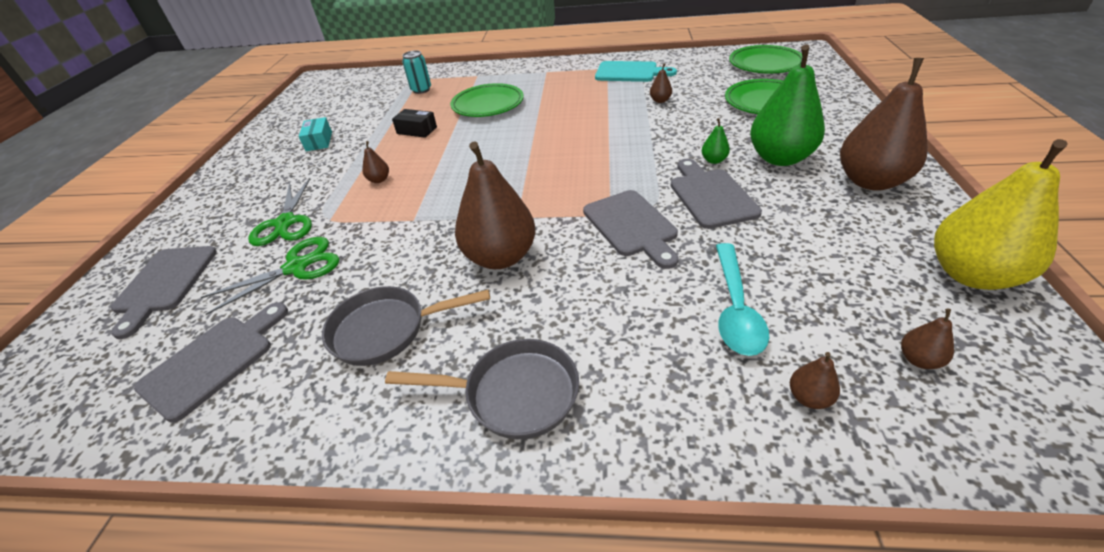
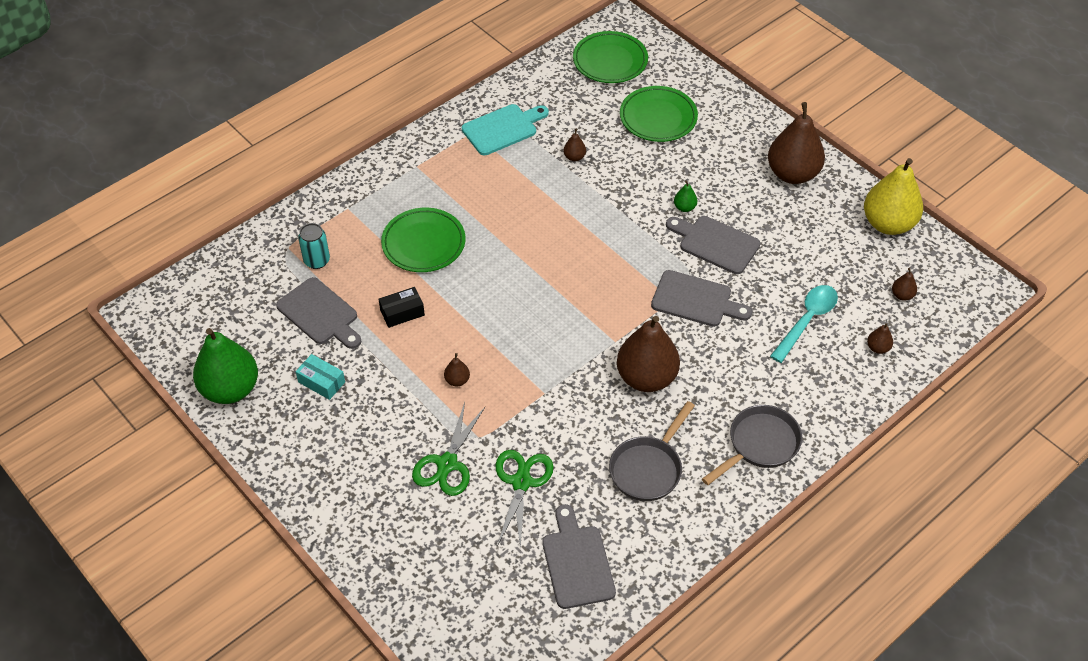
camera: 50 degrees left, 10 degrees up
grey cutting board [111,246,217,339] -> grey cutting board moved to [276,277,361,349]
green scissors [248,178,312,246] -> green scissors turned 75 degrees clockwise [412,402,485,496]
turquoise spoon [716,243,769,356] -> turquoise spoon turned 105 degrees counterclockwise [770,285,838,363]
green pear [750,45,825,166] -> green pear moved to [193,328,258,404]

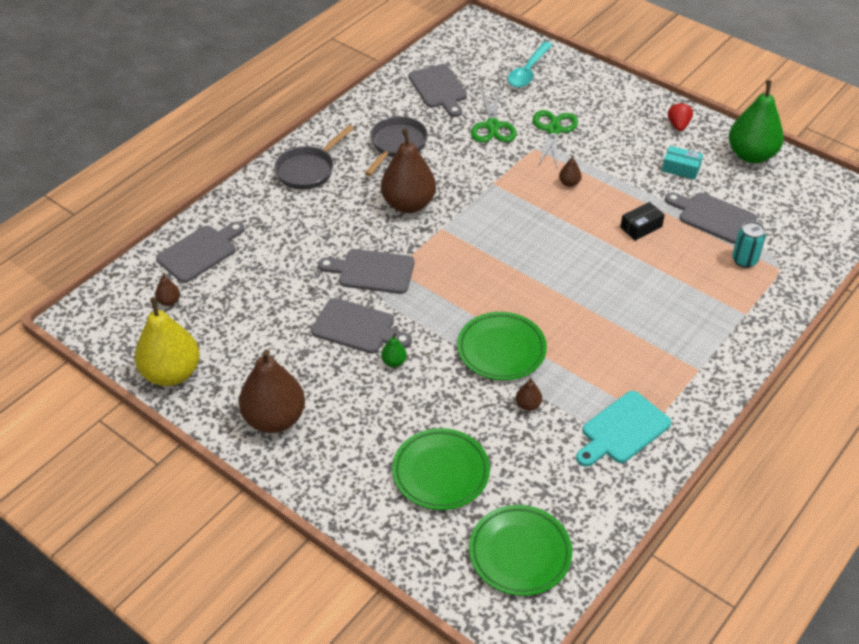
camera: 170 degrees right, 5 degrees down
green plate [381,208,466,272] -> green plate moved to [457,312,547,380]
turquoise spoon [770,285,838,363] -> turquoise spoon moved to [507,42,552,88]
brown pear [867,323,893,354] -> grey cutting board [156,222,245,283]
none -> red strawberry [668,102,693,131]

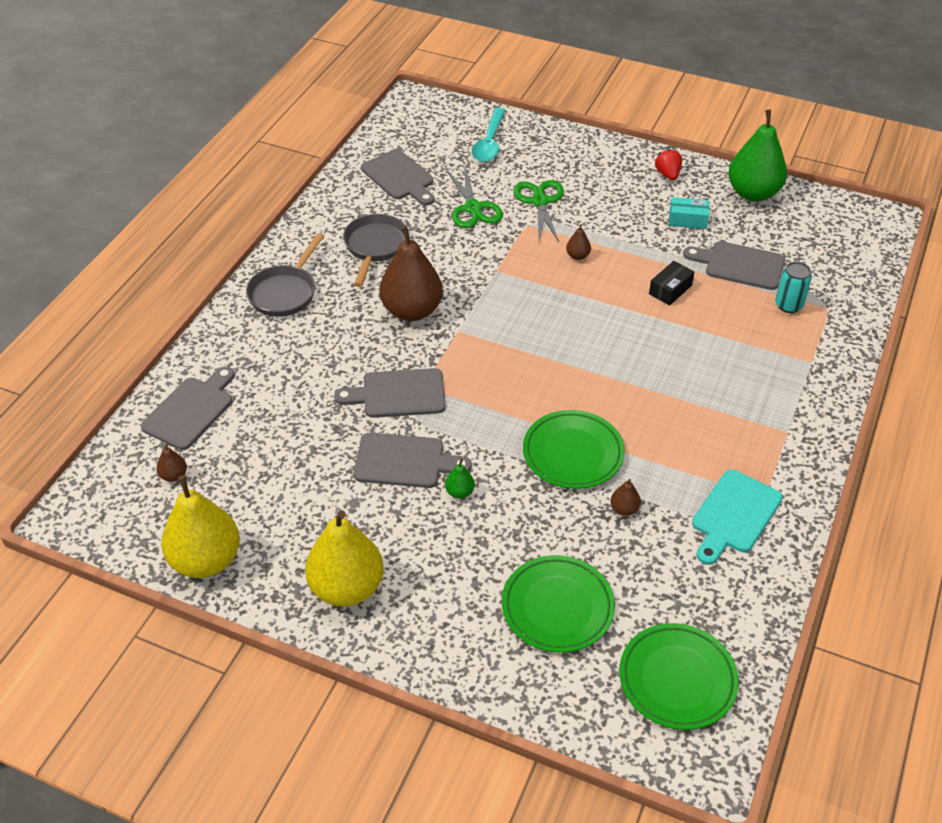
camera: 15 degrees left, 0 degrees up
brown pear [239,349,305,433] -> yellow pear [305,510,384,606]

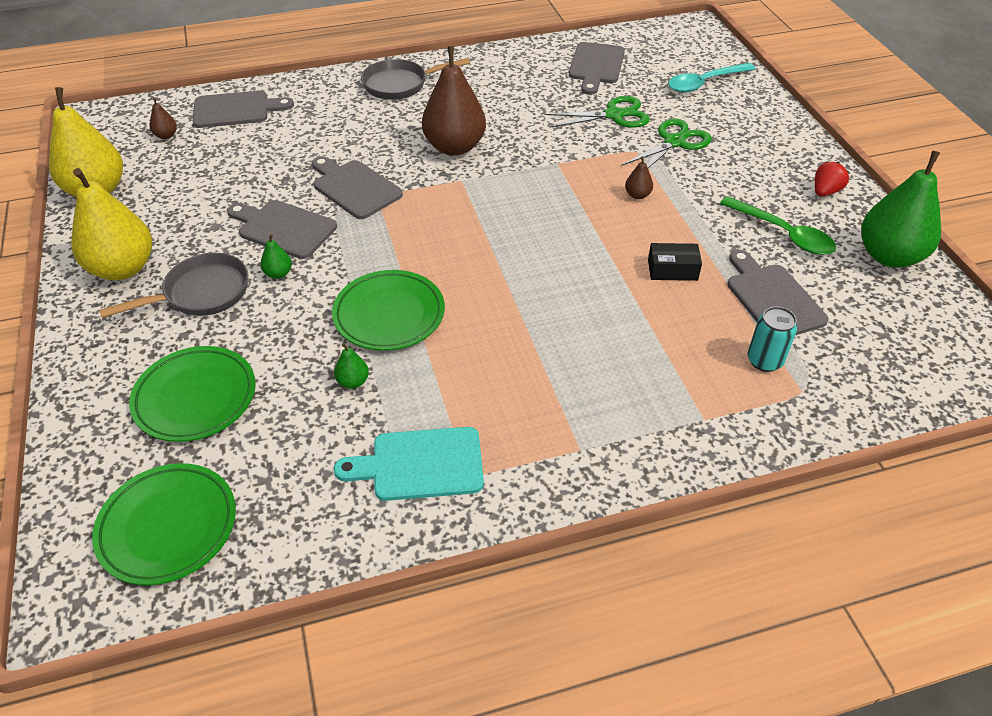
camera: 50 degrees right, 0 degrees up
grey pan [343,214,409,287] -> grey pan moved to [99,253,248,318]
grey cutting board [353,433,472,488] -> grey cutting board turned 150 degrees clockwise [227,200,337,259]
green scissors [446,168,503,228] -> green scissors turned 135 degrees counterclockwise [545,96,650,128]
brown pear [611,479,641,516] -> green pear [334,343,369,389]
turquoise box [669,197,709,229] -> green spoon [720,196,836,255]

